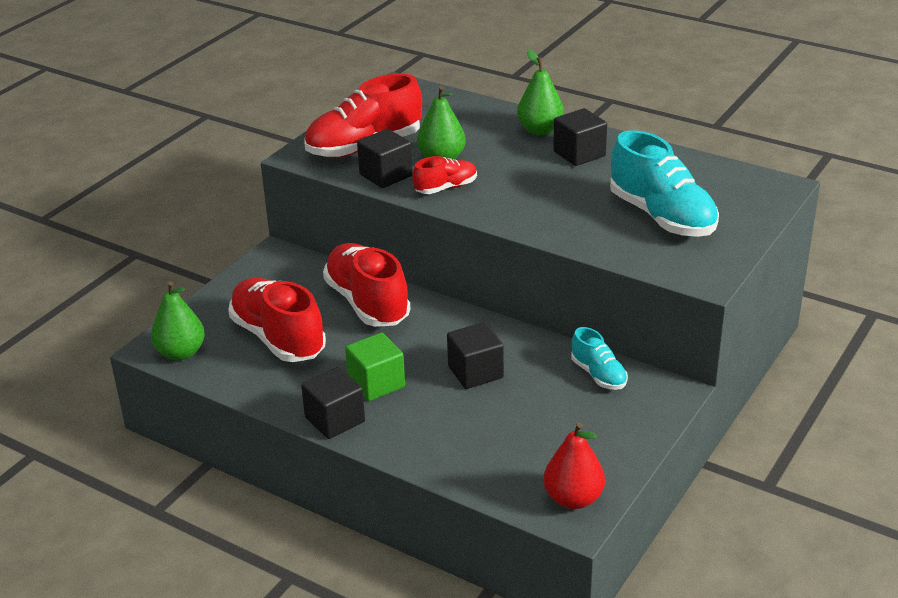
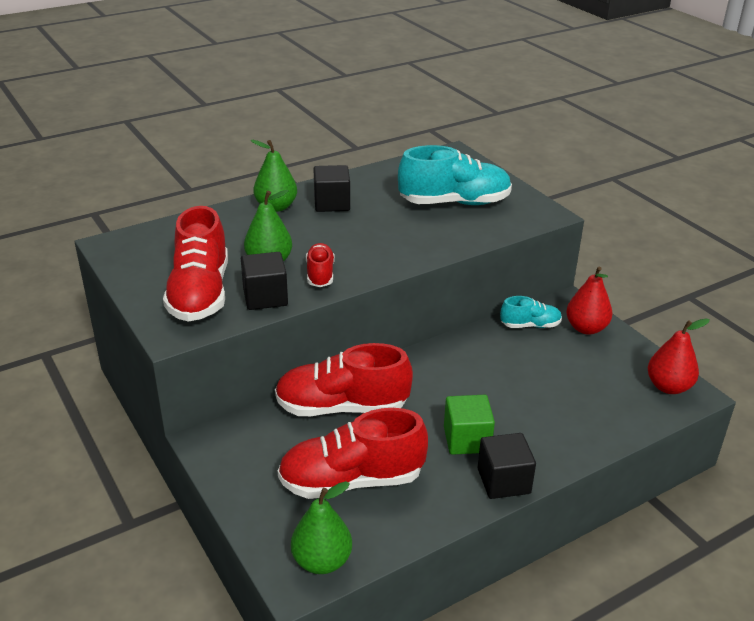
camera: 65 degrees left, 0 degrees up
black cube [447,322,504,389] -> none
none -> red pear [566,267,613,335]

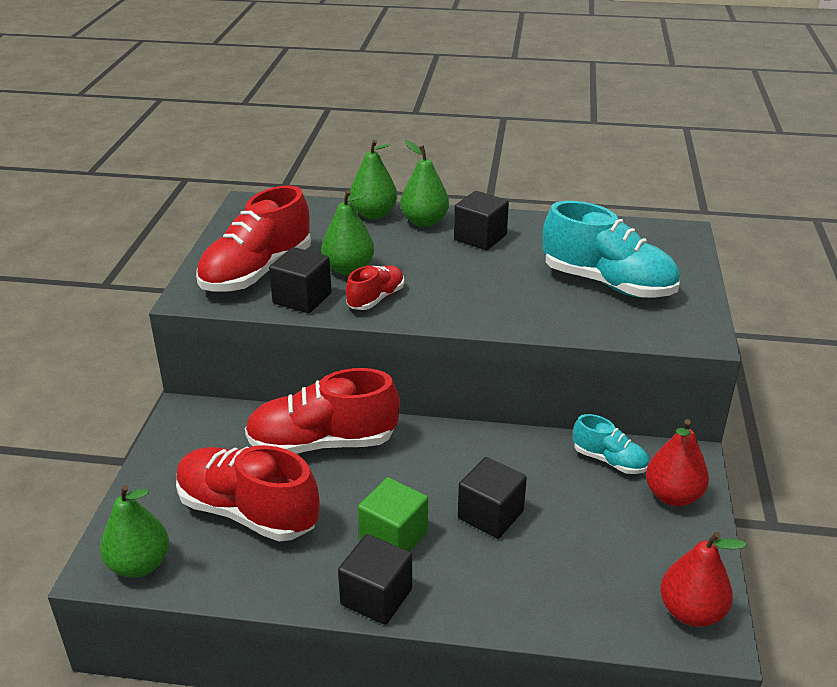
camera: 40 degrees right, 0 degrees up
red shoe [275,343,413,416] -> red shoe turned 45 degrees counterclockwise [245,368,400,454]
none -> green pear [349,140,397,219]
none -> black cube [458,457,527,539]

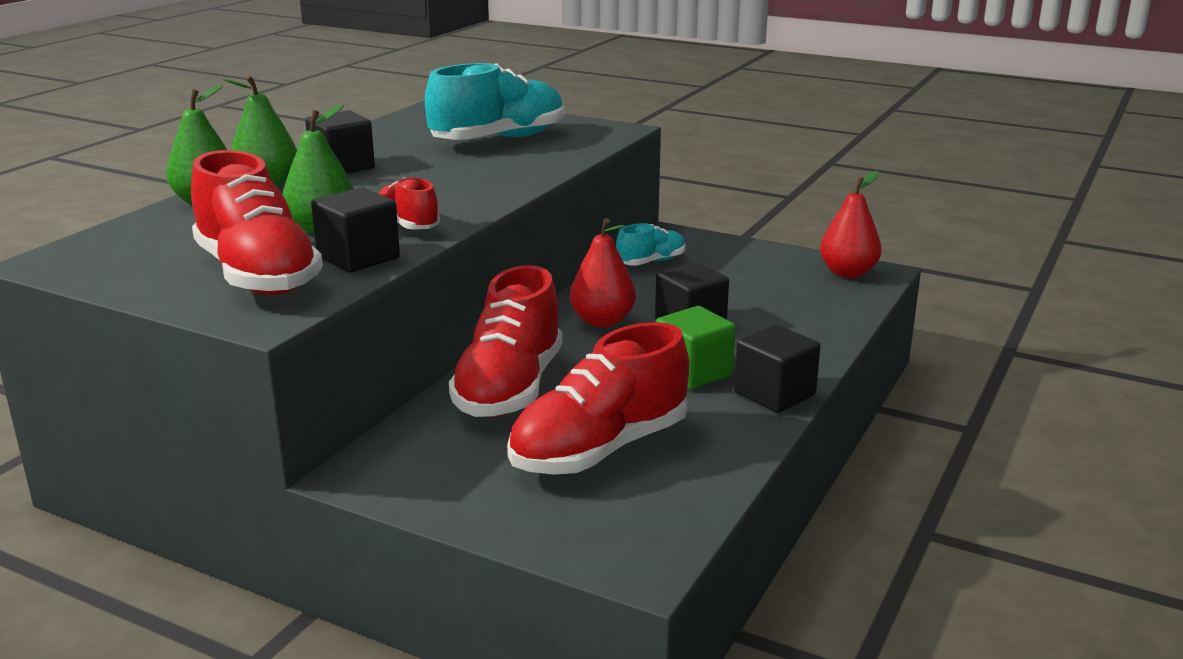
camera: 70 degrees left, 10 degrees down
green pear [100,485,169,578] -> none
red pear [646,419,709,506] -> red pear moved to [570,218,636,327]

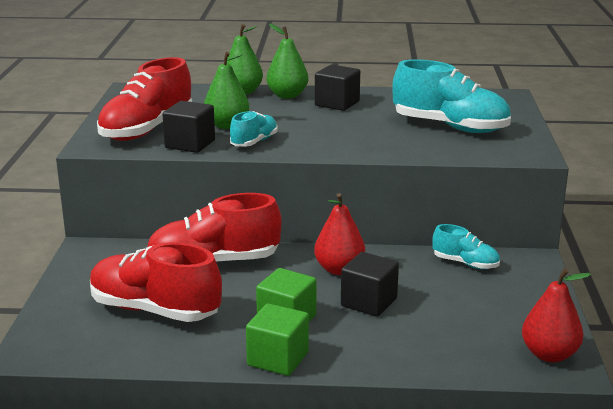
camera: 65 degrees right, 0 degrees up
red shoe [379,177,440,230] -> turquoise shoe [230,111,278,147]
black cube [734,325,820,413] -> green cube [246,303,309,376]

